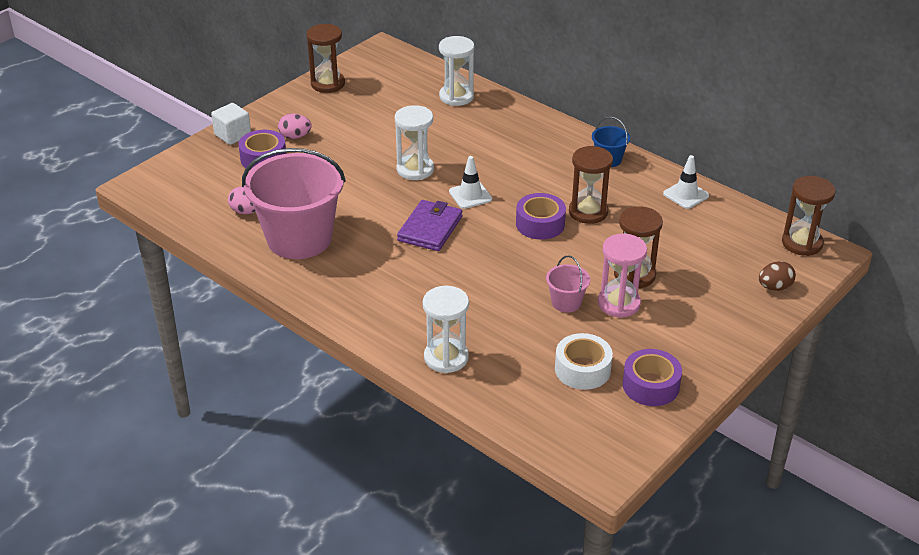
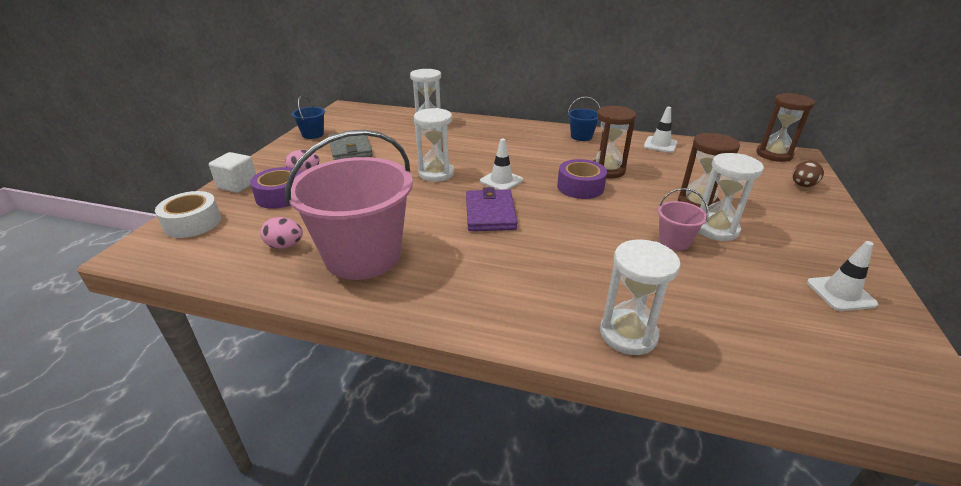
camera: 25 degrees left, 5 degrees down
brown hourglass [306,24,345,93] -> blue bucket [292,96,325,139]
white tape [555,333,613,390] -> white tape moved to [155,191,221,238]
pink hourglass [598,234,647,318] -> white hourglass [699,153,764,241]
purple tape [622,349,682,406] -> white traffic cone [807,241,878,311]
none -> grey wallet [329,133,373,160]

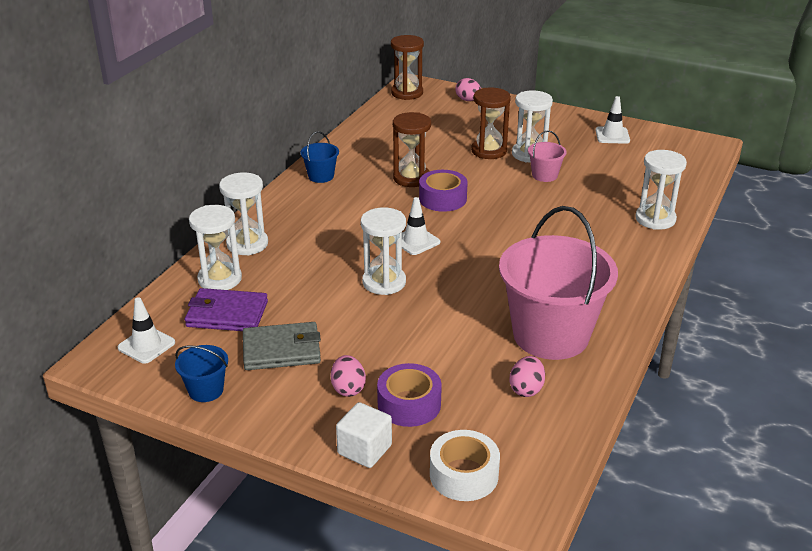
camera: 80 degrees left, 0 degrees up
purple wallet [466,187,518,231] -> purple wallet moved to [185,288,268,331]
white traffic cone [644,107,677,153] -> white traffic cone moved to [117,297,175,364]
brown egg [792,160,824,187] -> pink egg [455,78,481,101]
none -> white hourglass [219,172,268,255]

